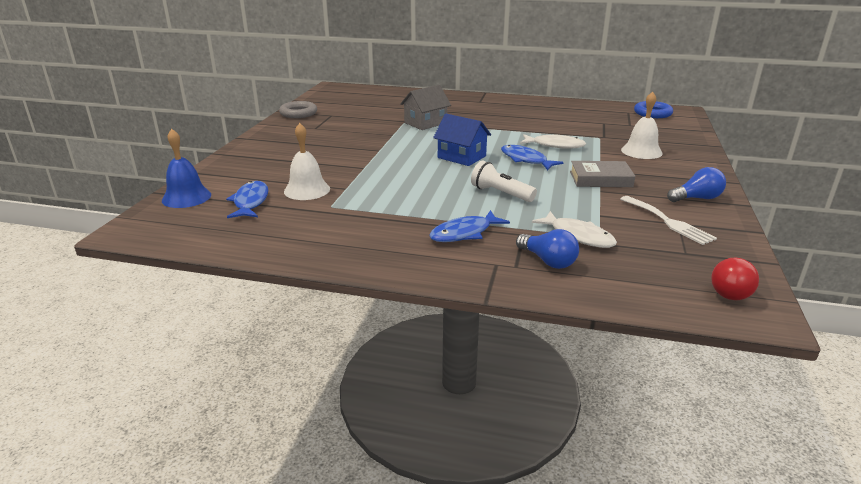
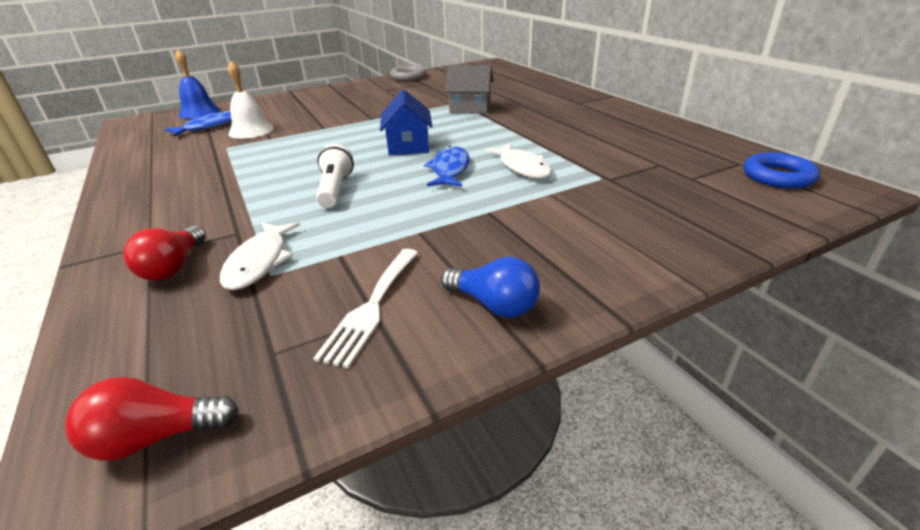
camera: 50 degrees right, 5 degrees up
blue fish [429,210,510,242] -> none
blue light bulb [516,229,579,269] -> red light bulb [123,226,206,281]
grey book [570,161,635,187] -> none
white bell [621,92,662,159] -> none

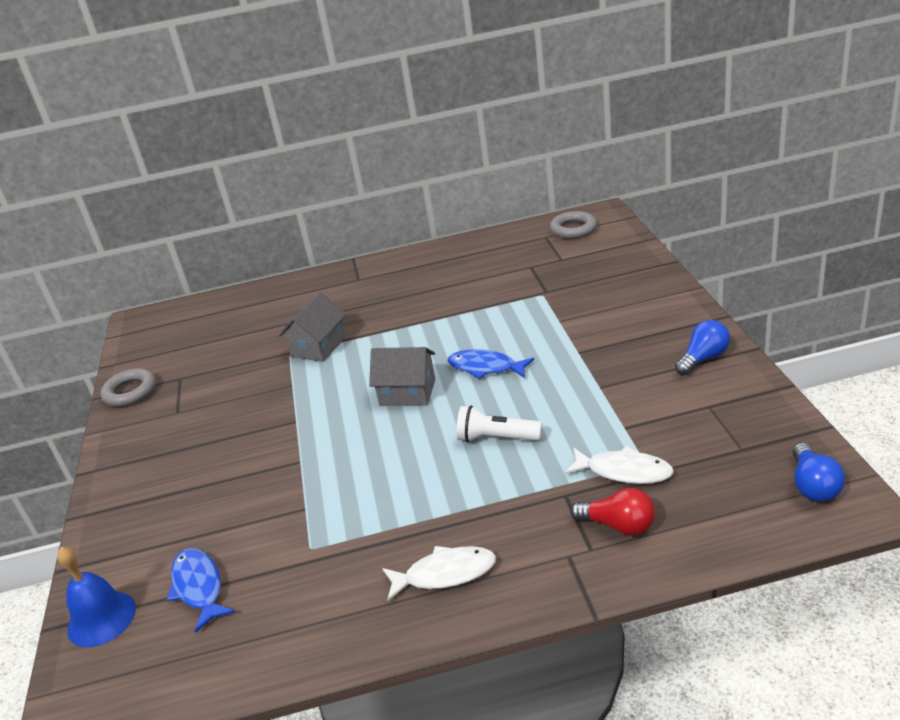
camera: 70 degrees left, 0 degrees up
red light bulb [65,377,239,461] -> blue light bulb [793,443,845,502]
white bell [228,61,274,139] -> none
white fork [313,249,418,368] -> none
blue house [380,89,432,156] -> grey house [369,347,435,406]
white fish [485,143,552,178] -> white fish moved to [382,546,496,601]
blue ring [744,152,820,189] -> grey ring [550,211,597,239]

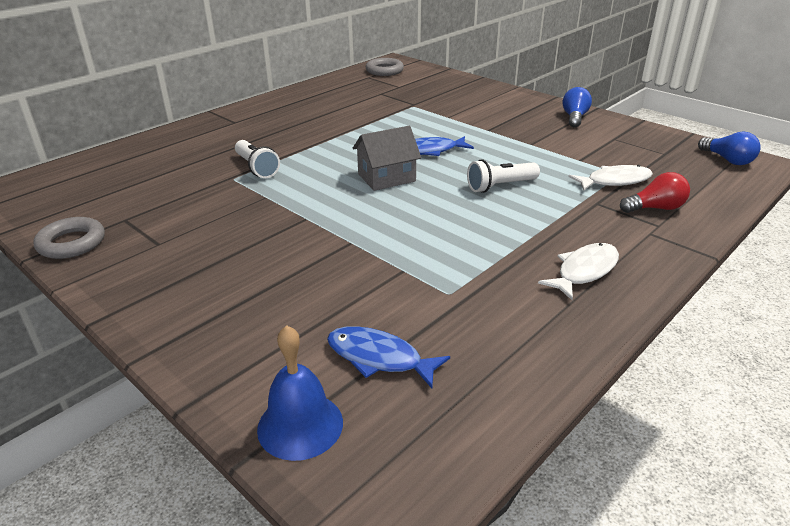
camera: 40 degrees left, 0 degrees up
grey house [278,293,346,362] -> white flashlight [235,140,280,178]

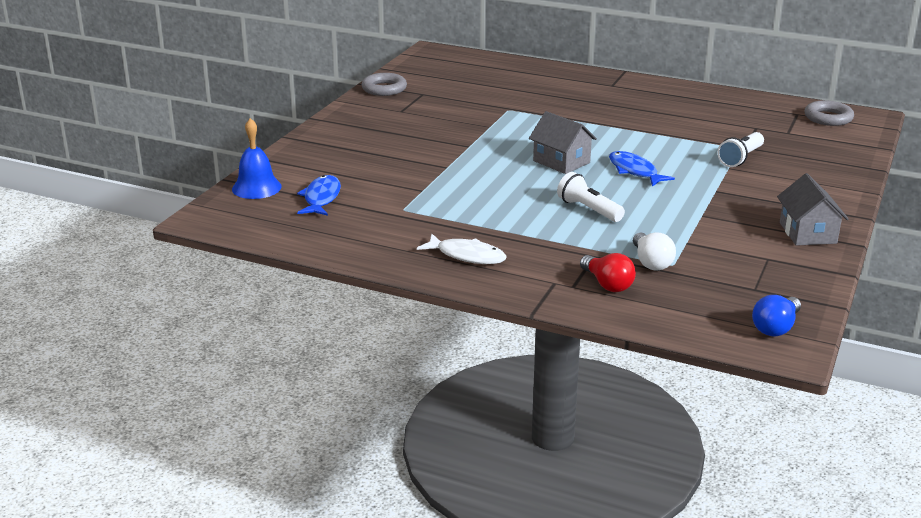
camera: 70 degrees right, 5 degrees down
white flashlight [235,140,280,178] -> white flashlight moved to [717,132,764,167]
blue light bulb [562,87,592,128] -> grey house [777,173,848,246]
white fish [568,165,653,191] -> white light bulb [633,233,676,270]

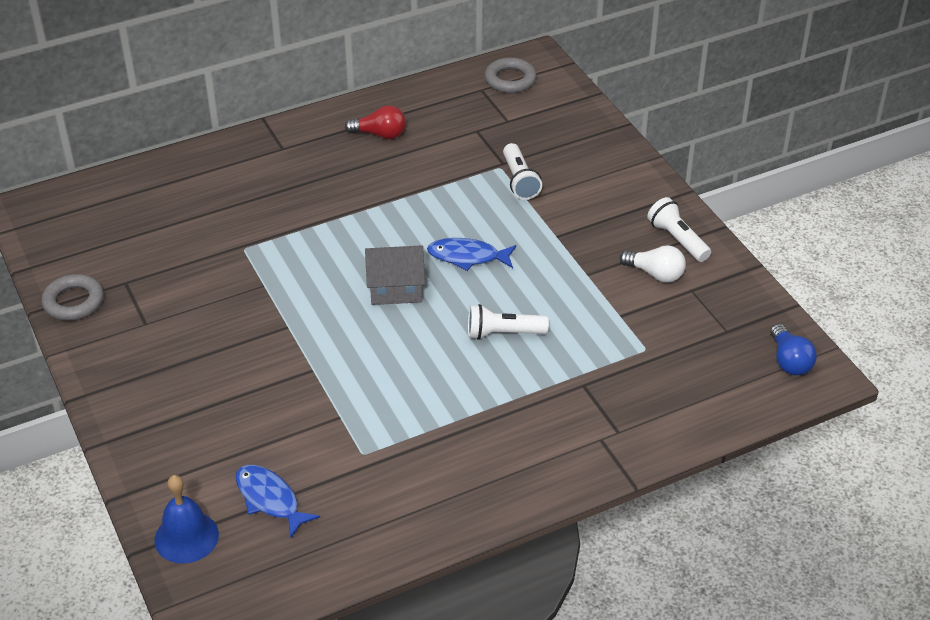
camera: 50 degrees left, 15 degrees up
white fish [417,234,507,264] -> none
red light bulb [580,253,636,292] -> red light bulb moved to [345,105,406,139]
white light bulb [633,233,676,270] -> white light bulb moved to [620,245,686,283]
grey house [777,173,848,246] -> white flashlight [647,197,711,262]

